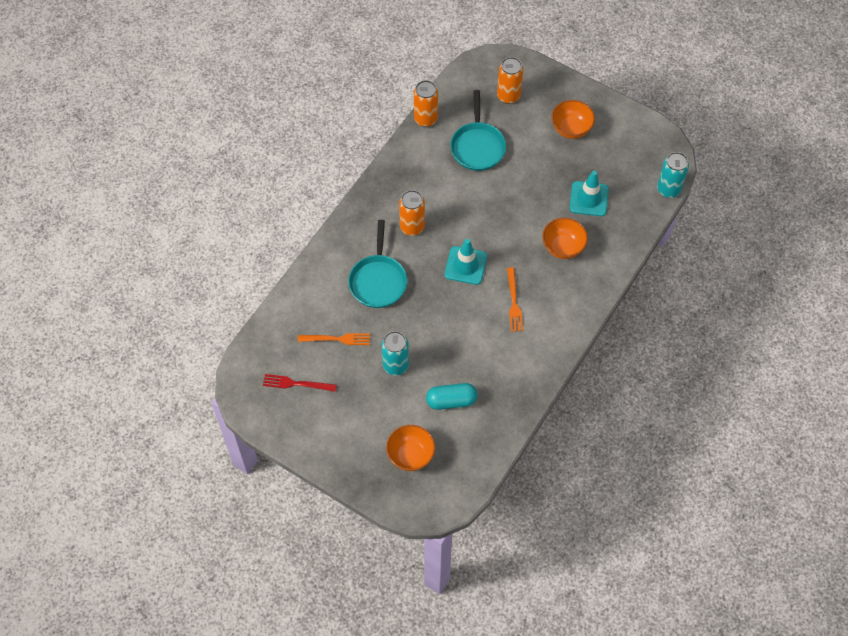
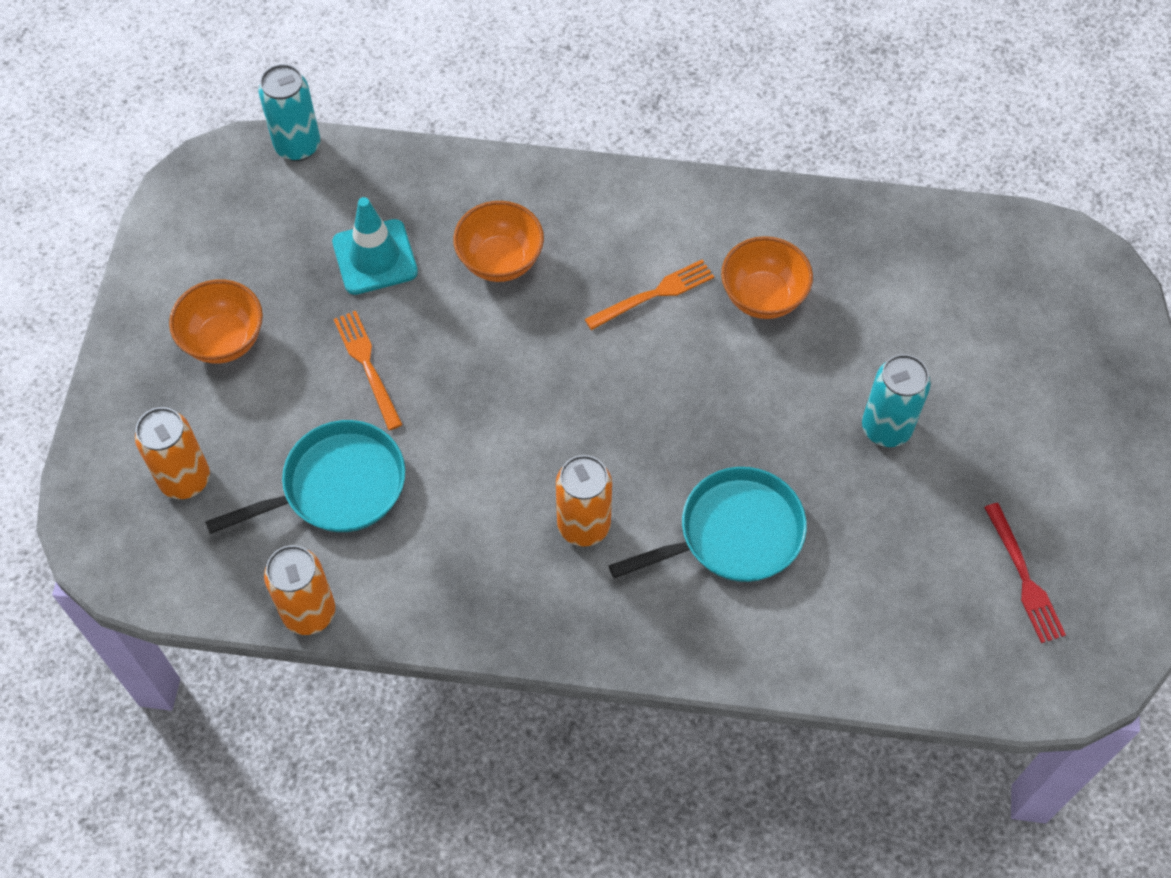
camera: 115 degrees left, 0 degrees up
orange fork [298,333,370,345] -> orange fork moved to [334,311,403,430]
orange bowl [386,425,435,471] -> orange bowl moved to [721,236,813,319]
turquoise capsule [426,383,478,410] -> none
turquoise traffic cone [445,239,487,285] -> none

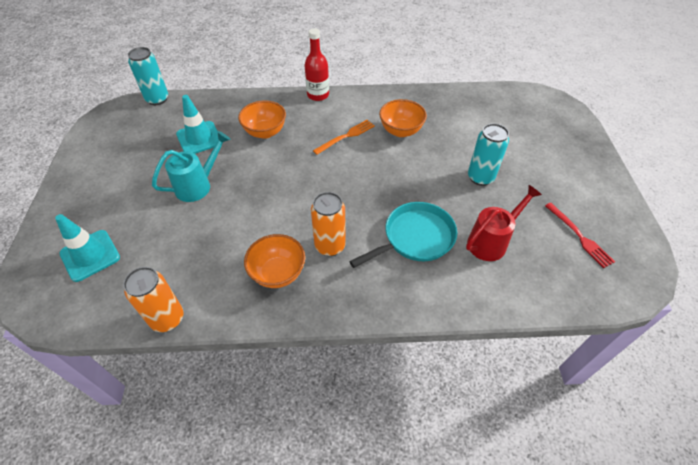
camera: 10 degrees left, 10 degrees down
orange can [135,407,210,499] -> turquoise traffic cone [55,214,120,282]
orange bowl [169,279,263,364] -> orange bowl moved to [244,234,305,288]
turquoise pan [205,420,405,534] -> none
orange fork [334,311,403,430] -> turquoise watering can [152,131,231,202]
none -> red bottle [304,28,329,101]
none -> red watering can [466,185,542,261]

